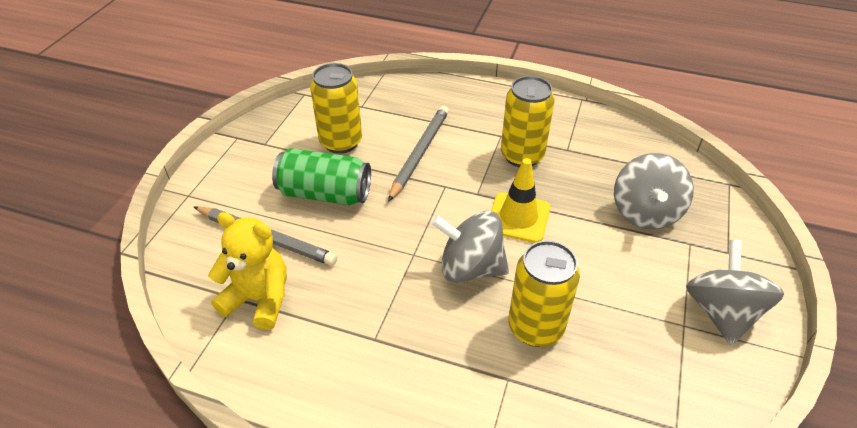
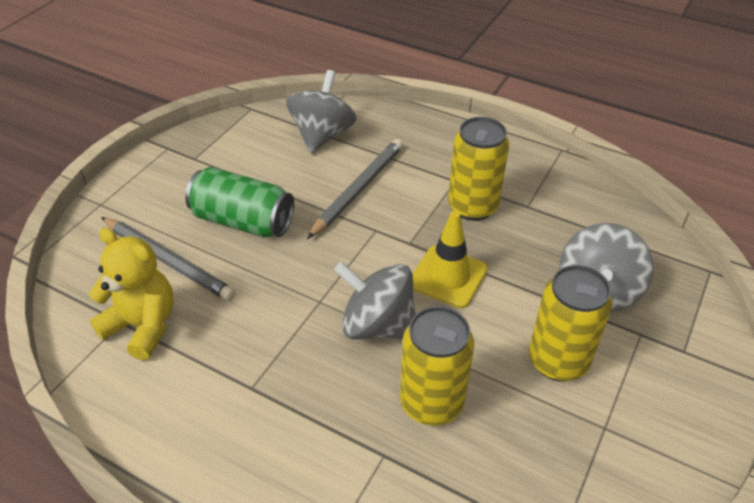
camera: 10 degrees right, 0 degrees up
yellow can [310,63,362,154] -> yellow can moved to [529,265,612,382]
grey spinning top [686,240,784,345] -> grey spinning top moved to [286,70,357,153]

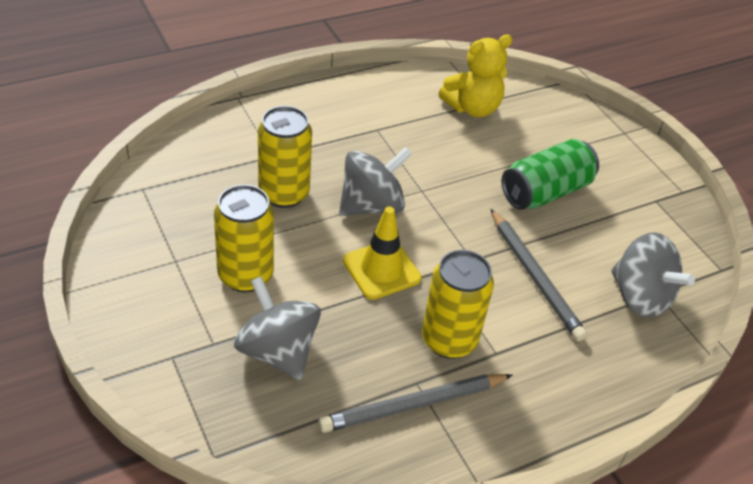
camera: 120 degrees right, 0 degrees up
grey pencil [101,217,236,301] -> grey pencil moved to [318,374,513,433]

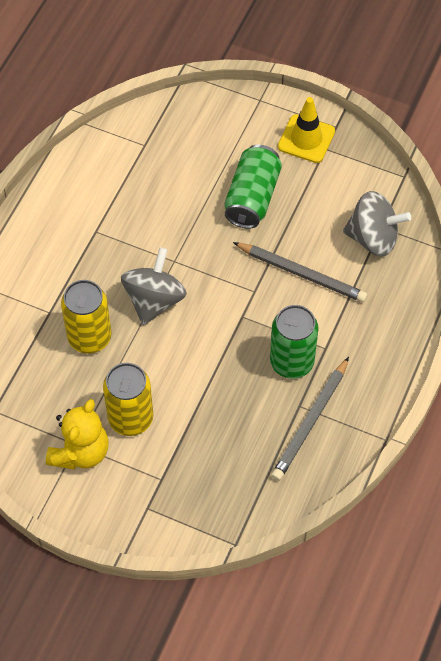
camera: 35 degrees left, 15 degrees up
grey spinning top [234,276,321,380] -> none
yellow traffic cone [343,206,422,300] -> yellow traffic cone moved to [278,97,335,163]
yellow can [422,250,494,359] -> green can [270,305,319,379]
yellow teddy bear [438,34,512,117] -> yellow teddy bear moved to [46,399,109,470]

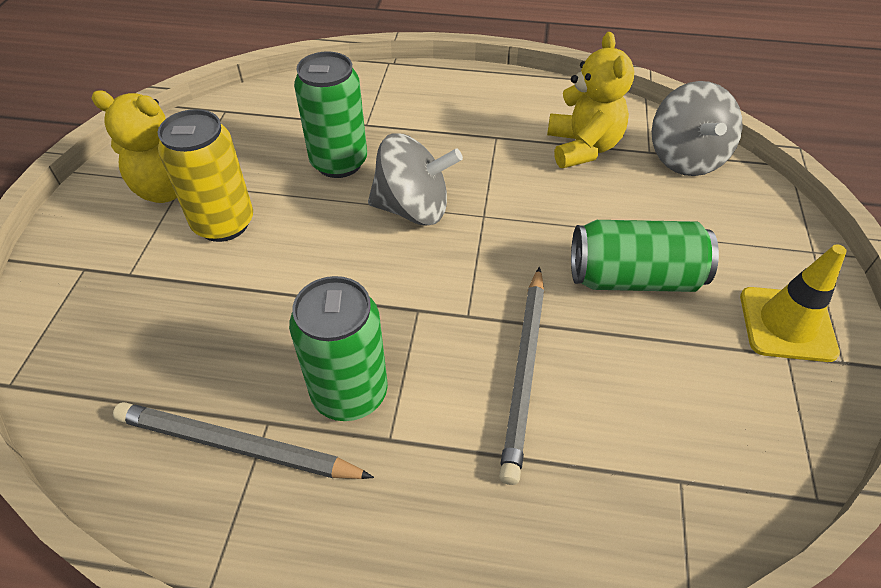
camera: 75 degrees right, 10 degrees down
yellow can [61,280,111,354] -> green can [294,51,367,178]
grey spinning top [343,191,411,256] -> grey spinning top moved to [652,81,743,176]
none -> yellow teddy bear [547,32,634,168]

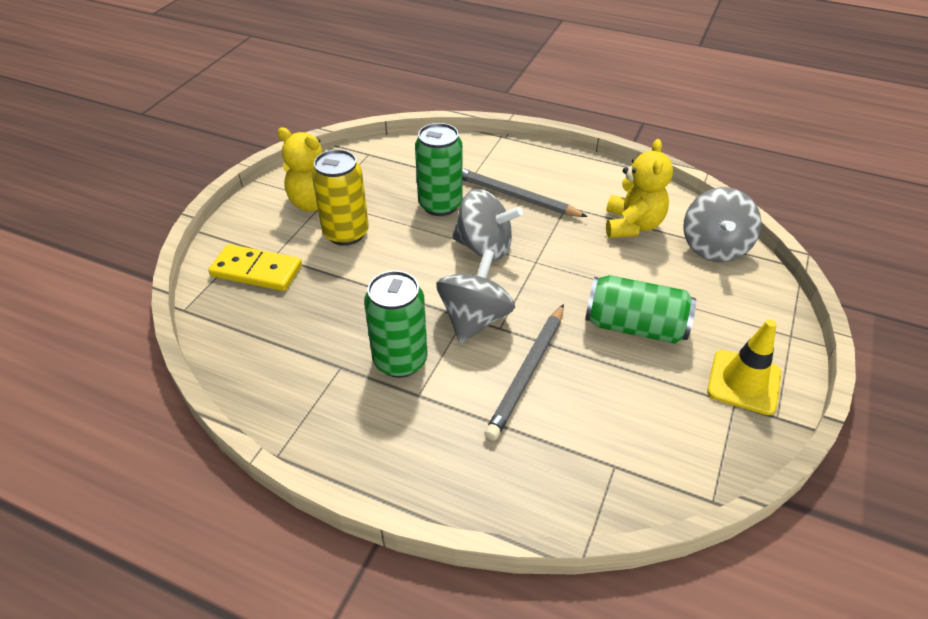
camera: 15 degrees right, 5 degrees down
grey pencil [113,402,374,479] -> grey pencil moved to [462,169,588,217]
none -> yellow domino [208,244,302,291]
none -> grey spinning top [436,249,515,344]

